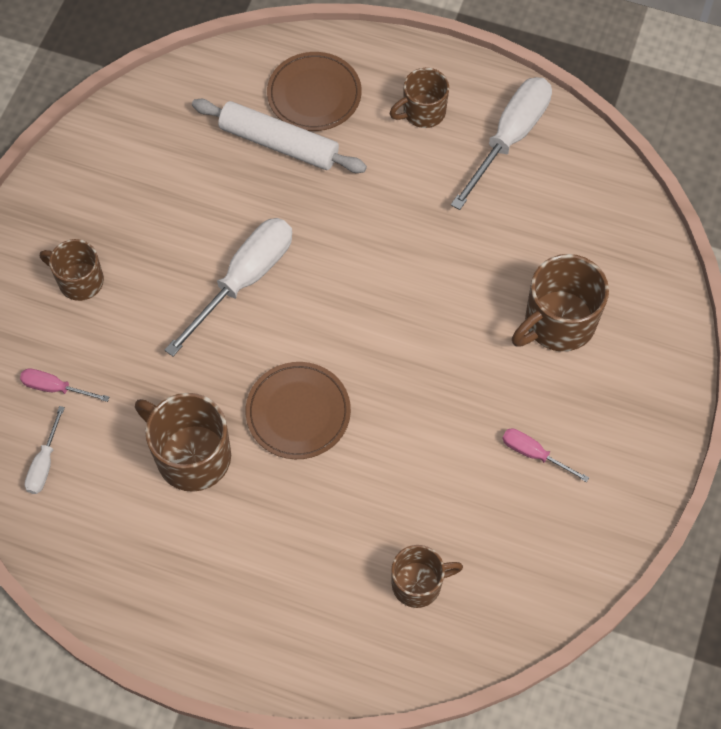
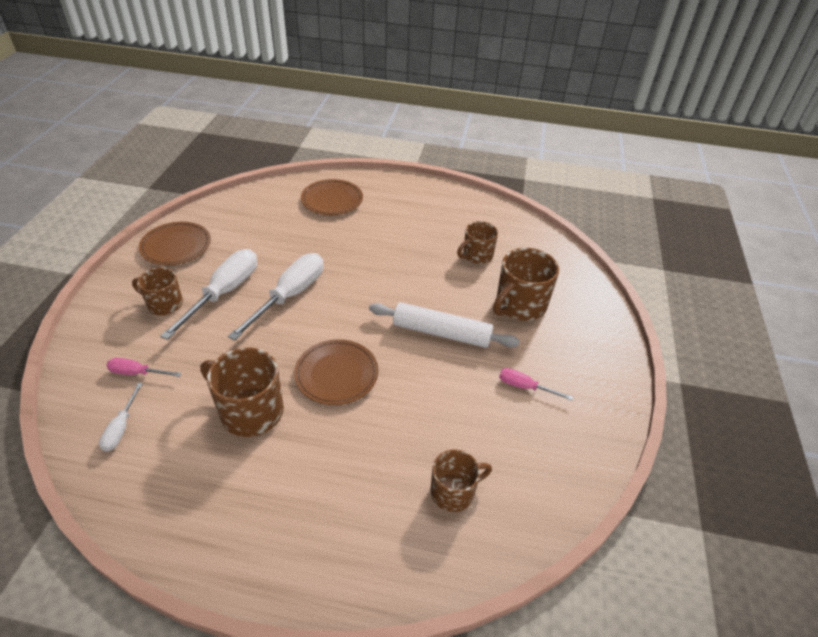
camera: 10 degrees left, 20 degrees down
white rolling pin [192,99,367,173] -> white rolling pin moved to [369,302,520,348]
brown mug [390,68,449,128] -> brown mug moved to [457,221,498,264]
white screwdriver [451,77,552,210] -> white screwdriver moved to [160,249,257,340]
none -> brown plate [139,221,211,265]

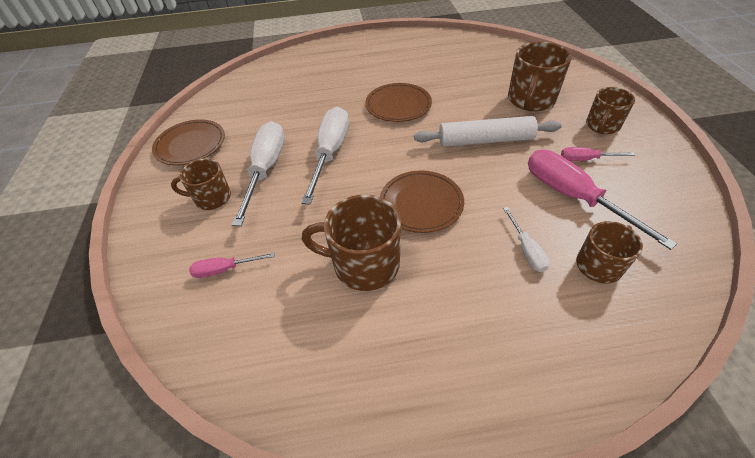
camera: 15 degrees left, 5 degrees up
white screwdriver [99,383,143,452] -> white screwdriver moved to [503,207,549,272]
brown plate [301,179,363,215] -> brown plate moved to [365,83,432,122]
brown mug [457,221,498,264] -> brown mug moved to [586,87,635,134]
none -> pink screwdriver [528,150,677,250]

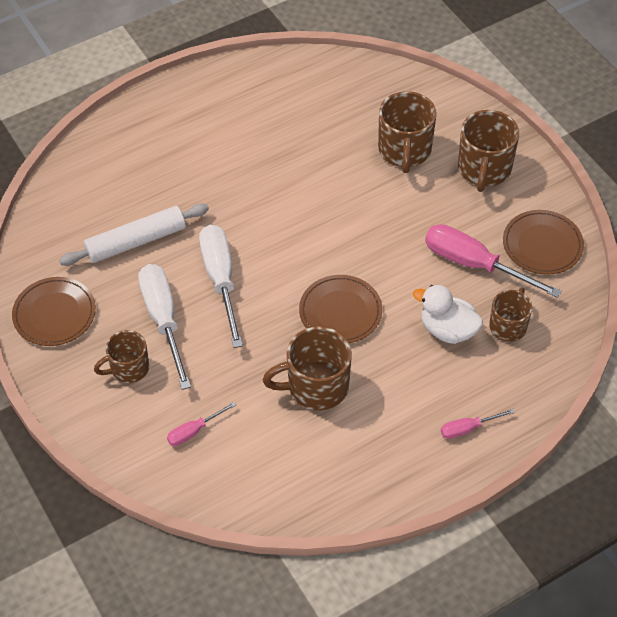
camera: 25 degrees left, 5 degrees up
brown plate [365,83,432,122] -> brown plate moved to [503,210,584,275]
white rolling pin [414,116,562,147] -> white rolling pin moved to [59,204,209,266]
white screwdriver [503,207,549,272] -> white duck [413,285,483,344]
pink screwdriver [561,147,635,161] -> pink screwdriver moved to [441,409,515,439]
brown mug [586,87,635,134] -> brown mug [458,110,519,192], size x1.56

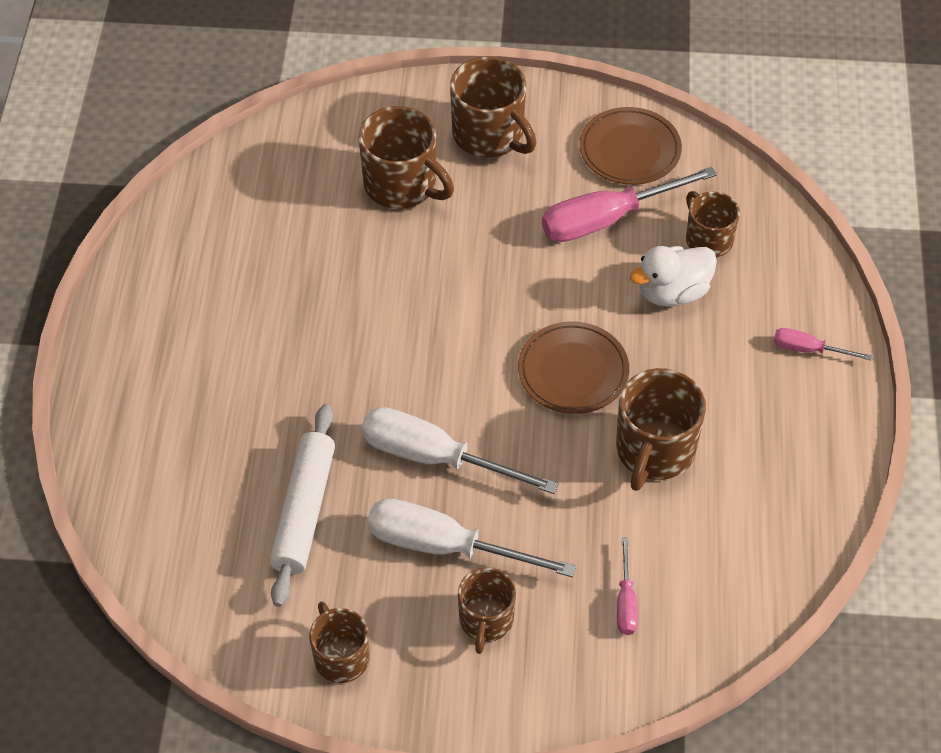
camera: 55 degrees left, 0 degrees up
brown plate [12,277,96,346] -> brown mug [309,601,370,683]
pink screwdriver [441,409,515,439] -> pink screwdriver turned 90 degrees clockwise [773,328,872,361]

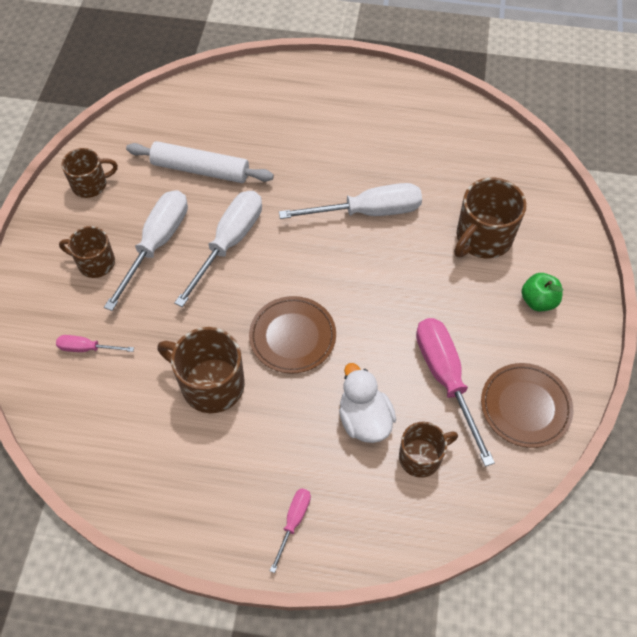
camera: 95 degrees right, 5 degrees up
brown mug [450,57,537,158] -> green apple [521,273,563,311]
none -> white screwdriver [279,183,422,219]

